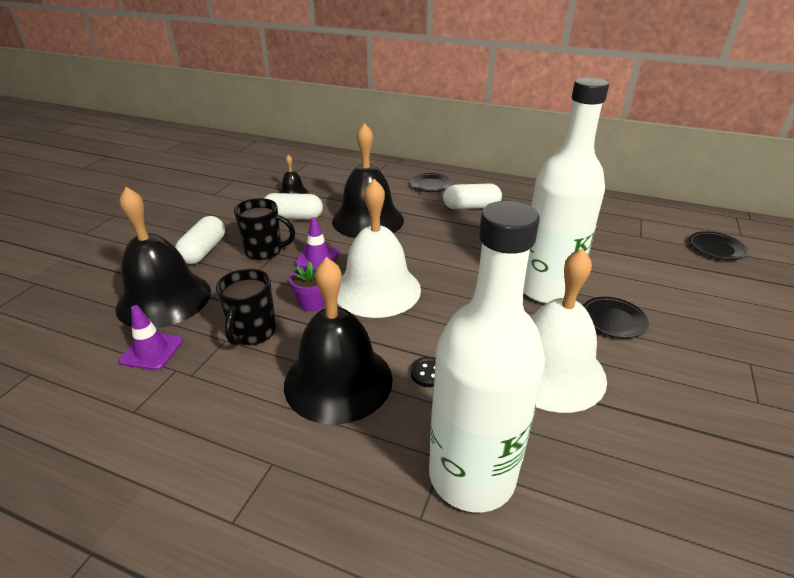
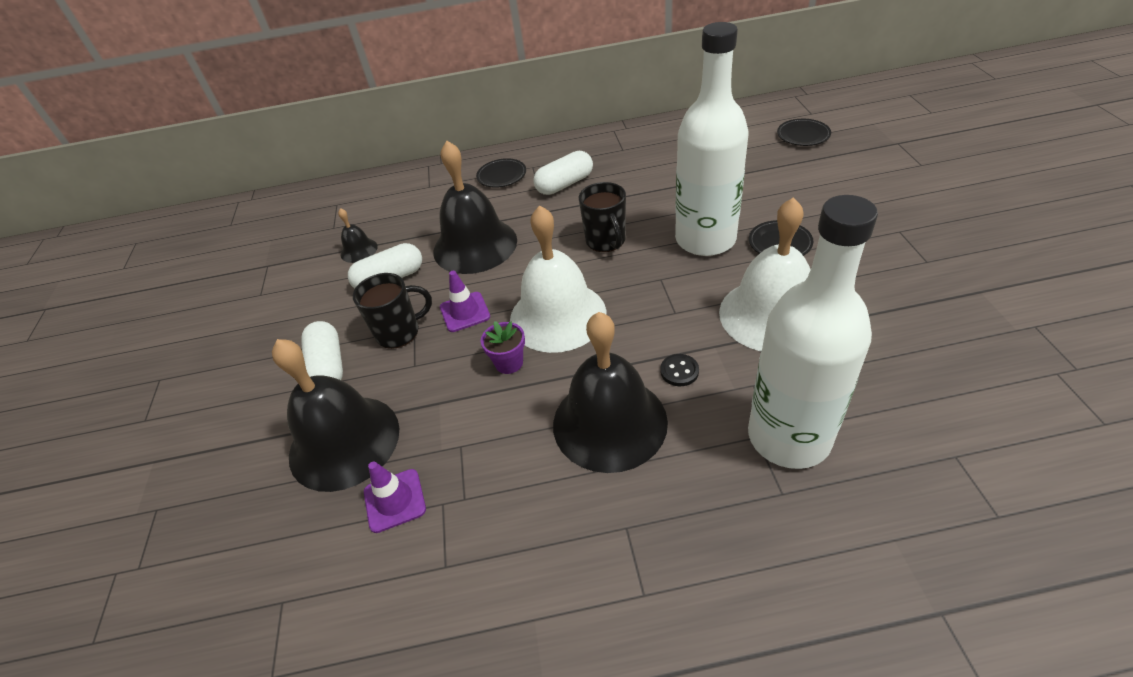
camera: 25 degrees left, 10 degrees up
black mug [216,269,276,345] -> black mug moved to [579,182,626,252]

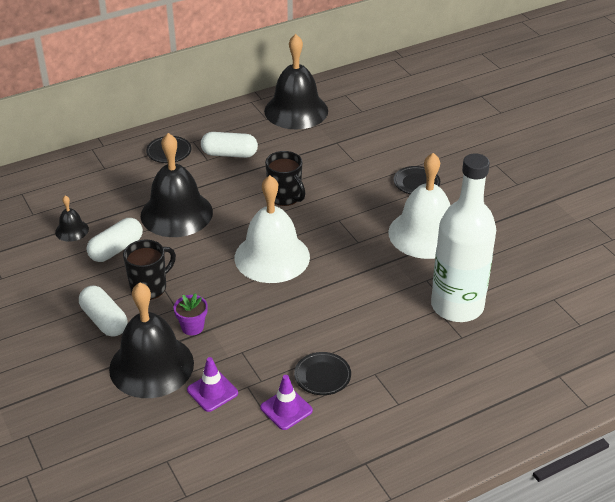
camera: 25 degrees left, 5 degrees down
purple traffic cone [440,271,490,332] -> purple traffic cone moved to [260,375,313,430]
purple flower pot [481,321,525,374] -> purple flower pot moved to [174,293,208,335]
white capsule [533,151,593,195] -> white capsule turned 60 degrees clockwise [201,132,258,158]
black bell [553,312,668,473] -> black bell moved to [264,34,328,130]
black button [660,354,699,386] -> none
white bottle [675,22,749,256] -> none
black plate [777,119,831,146] -> black plate moved to [294,352,351,395]

